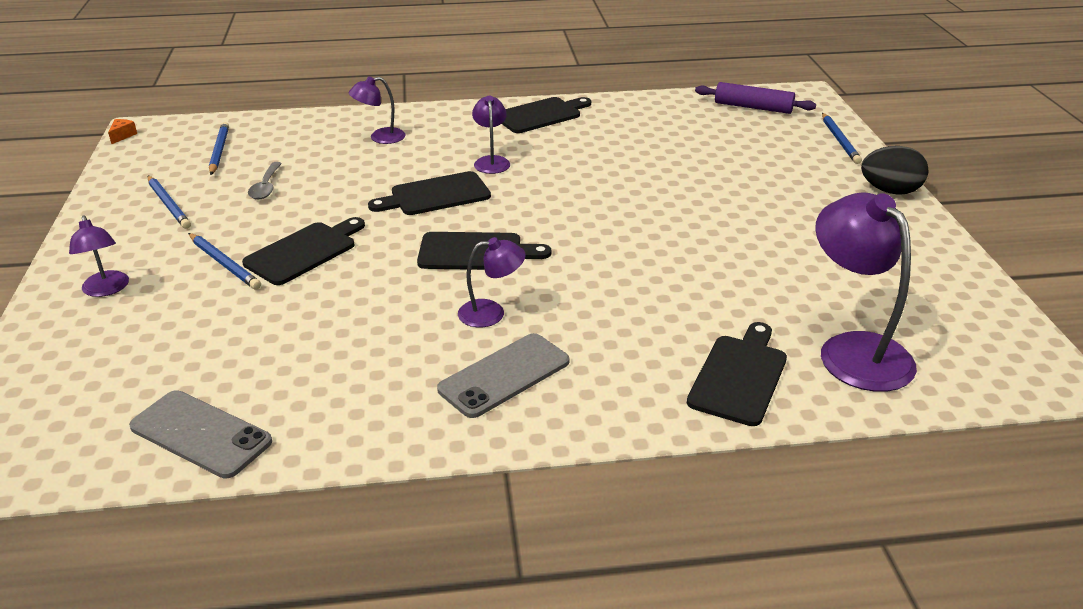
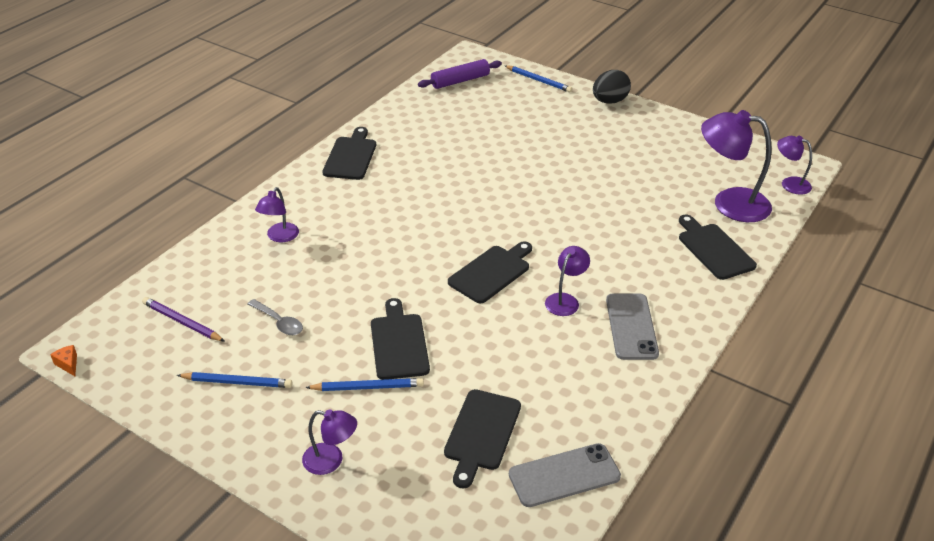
camera: 50 degrees left, 5 degrees up
blue pencil [209,122,229,175] -> purple pencil [142,297,225,342]
black cutting board [368,171,491,215] -> black cutting board moved to [444,389,521,488]
purple lamp [472,96,510,174] -> purple lamp moved to [777,136,812,195]

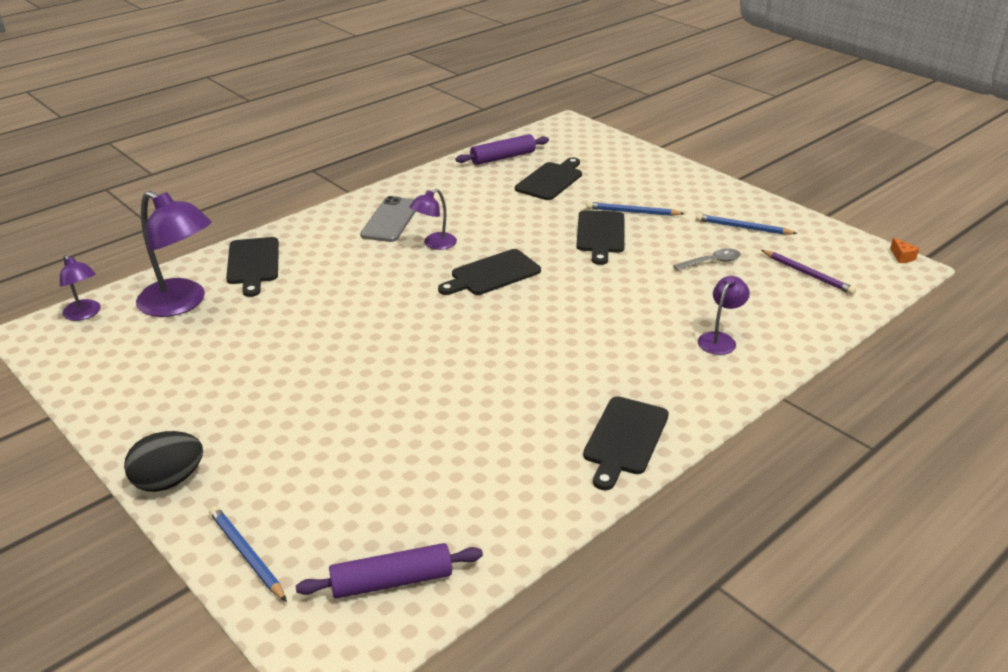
camera: 165 degrees left, 5 degrees down
grey spoon [248,299,303,335] -> grey spoon turned 105 degrees clockwise [673,249,741,271]
purple lamp [302,409,357,475] -> none
grey phone [509,443,621,507] -> purple rolling pin [455,134,549,165]

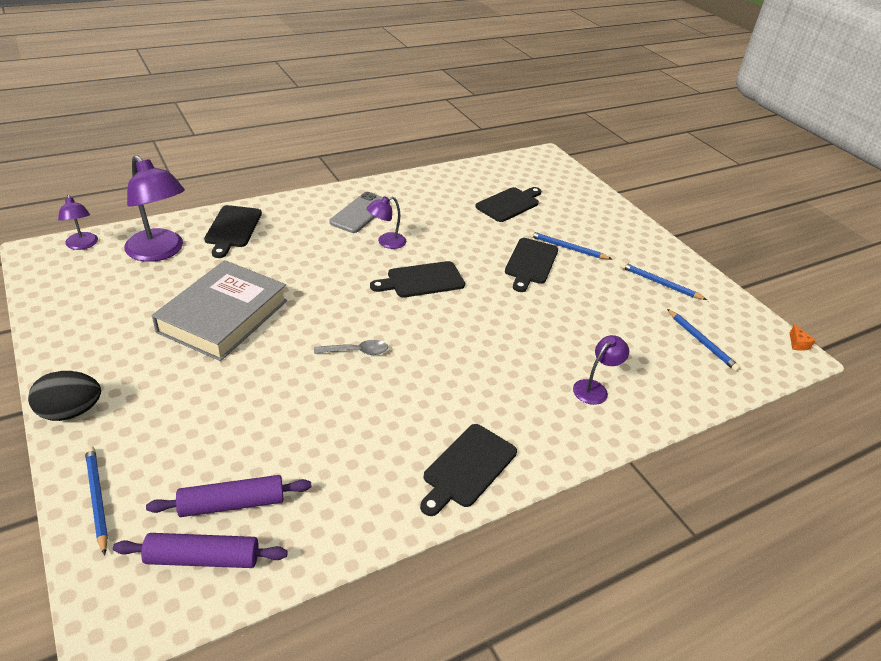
camera: 10 degrees right, 5 degrees up
purple rolling pin [455,134,549,165] -> purple rolling pin moved to [146,475,312,517]
grey spoon [673,249,741,271] -> grey spoon moved to [314,340,388,355]
purple pencil [761,250,856,295] -> blue pencil [667,309,741,372]
none -> grey book [152,260,287,361]

